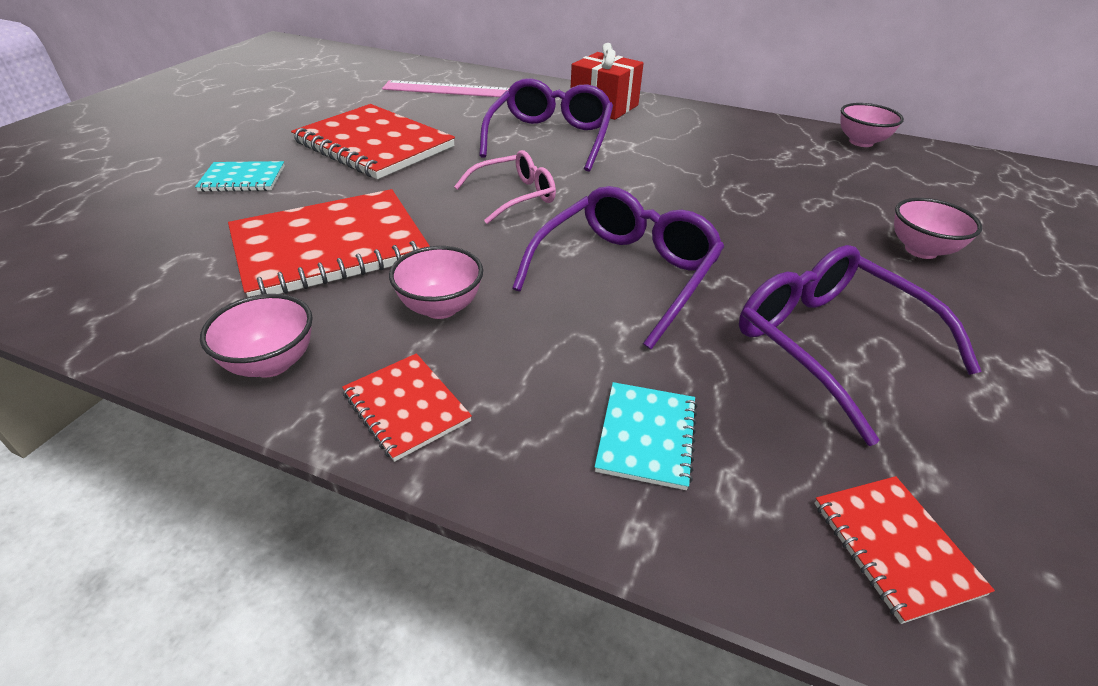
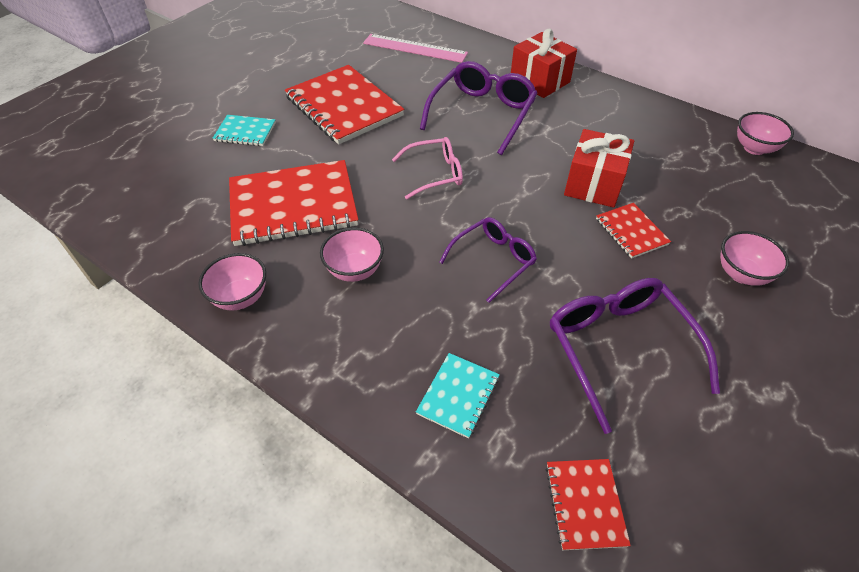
camera: 15 degrees right, 10 degrees up
red notebook [342,353,472,462] -> red notebook moved to [596,203,671,259]
purple glasses [512,186,724,349] -> purple glasses [439,217,537,303], size x0.63
none -> red gift [564,129,634,208]

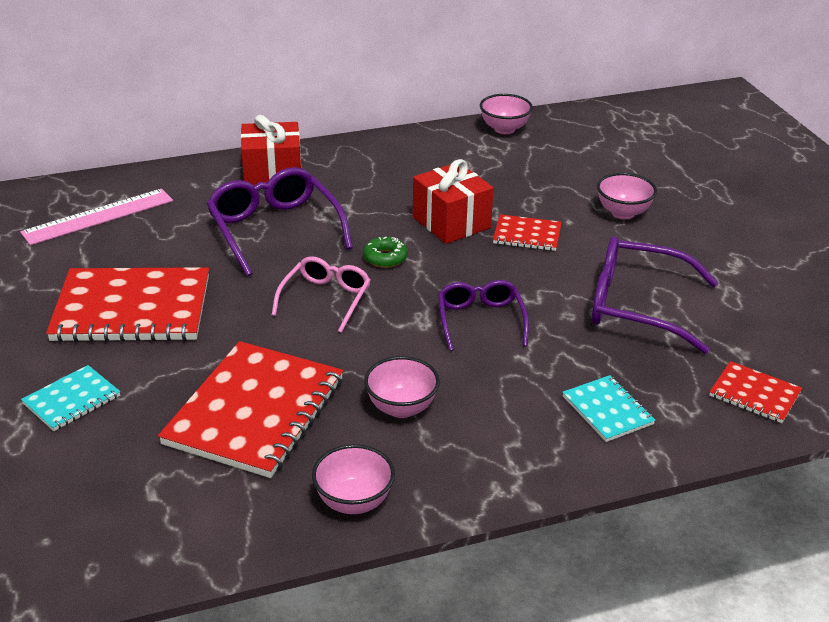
camera: 55 degrees left, 15 degrees down
none -> green donut [363,237,408,268]

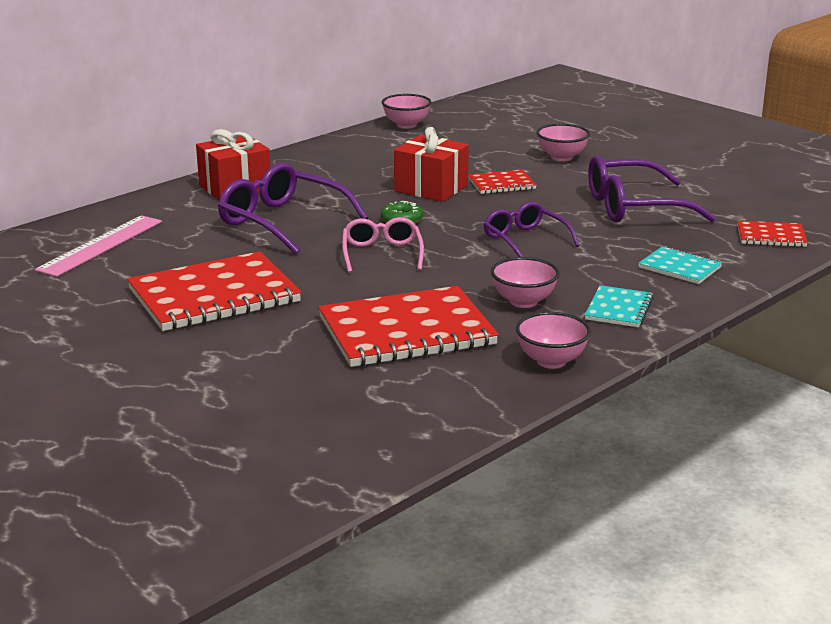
camera: 25 degrees left, 10 degrees down
turquoise notebook [21,365,120,431] -> turquoise notebook moved to [585,285,653,327]
red notebook [158,341,343,478] -> red notebook turned 75 degrees clockwise [318,286,499,367]

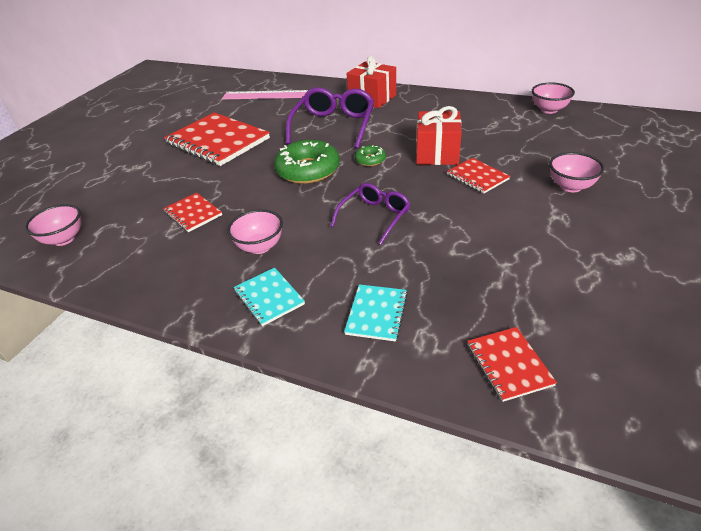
camera: 70 degrees right, 15 degrees up
red notebook [318,286,499,367] -> red notebook [163,193,222,232], size x0.49
pink glasses [342,217,424,273] -> green donut [274,140,340,184]
pink bowl [516,312,591,369] -> pink bowl moved to [25,204,82,246]
turquoise notebook [585,285,653,327] -> turquoise notebook turned 60 degrees clockwise [234,268,305,326]
purple glasses [588,155,716,222] -> none

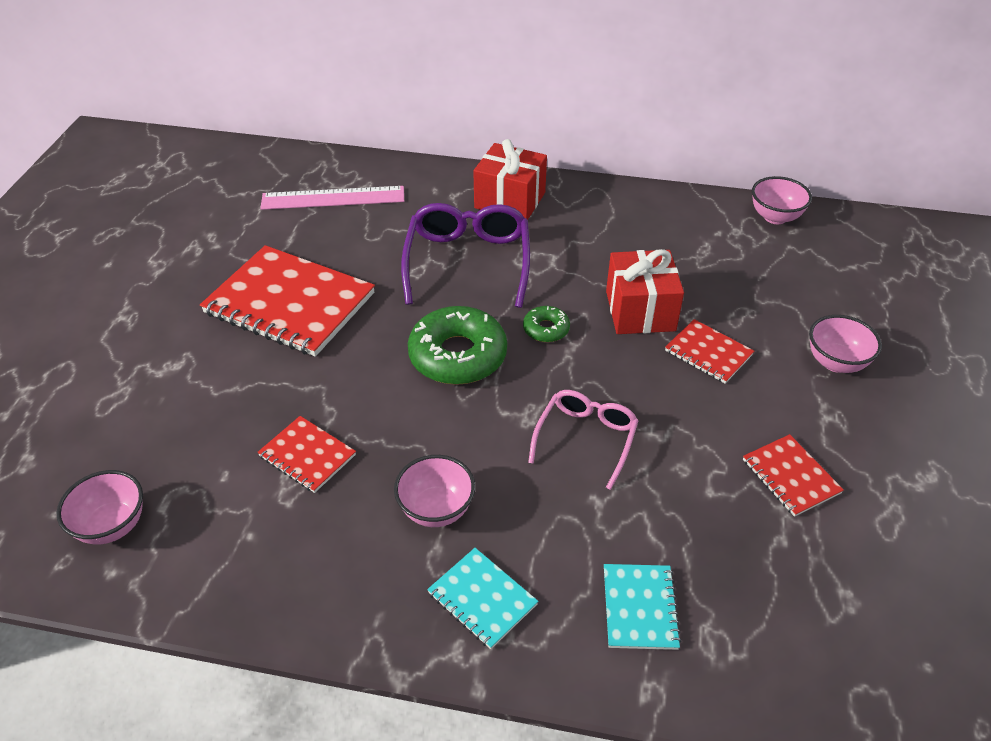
camera: 15 degrees left, 5 degrees up
purple glasses [330,183,411,245] -> pink glasses [528,390,639,490]
red notebook [467,327,557,402] -> red notebook moved to [743,434,844,517]

